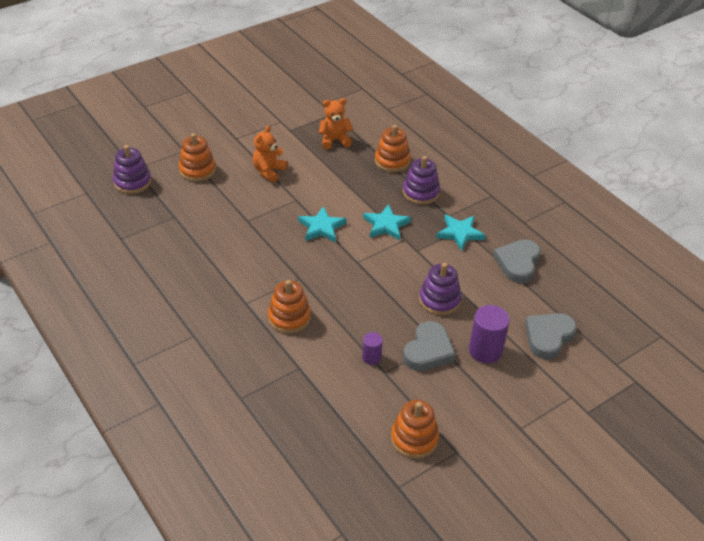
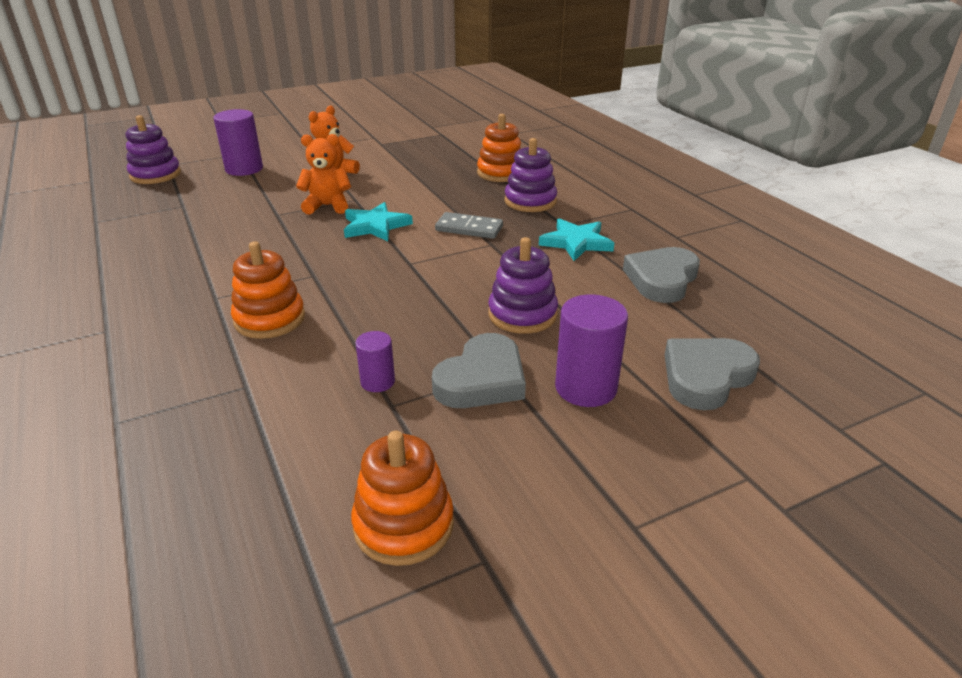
camera: 10 degrees right, 10 degrees down
orange stacking toy [179,133,216,182] -> purple cylinder [213,109,263,176]
orange teddy bear [319,98,353,149] -> orange teddy bear moved to [296,134,351,215]
turquoise star [363,204,411,240] -> grey domino [435,212,503,239]

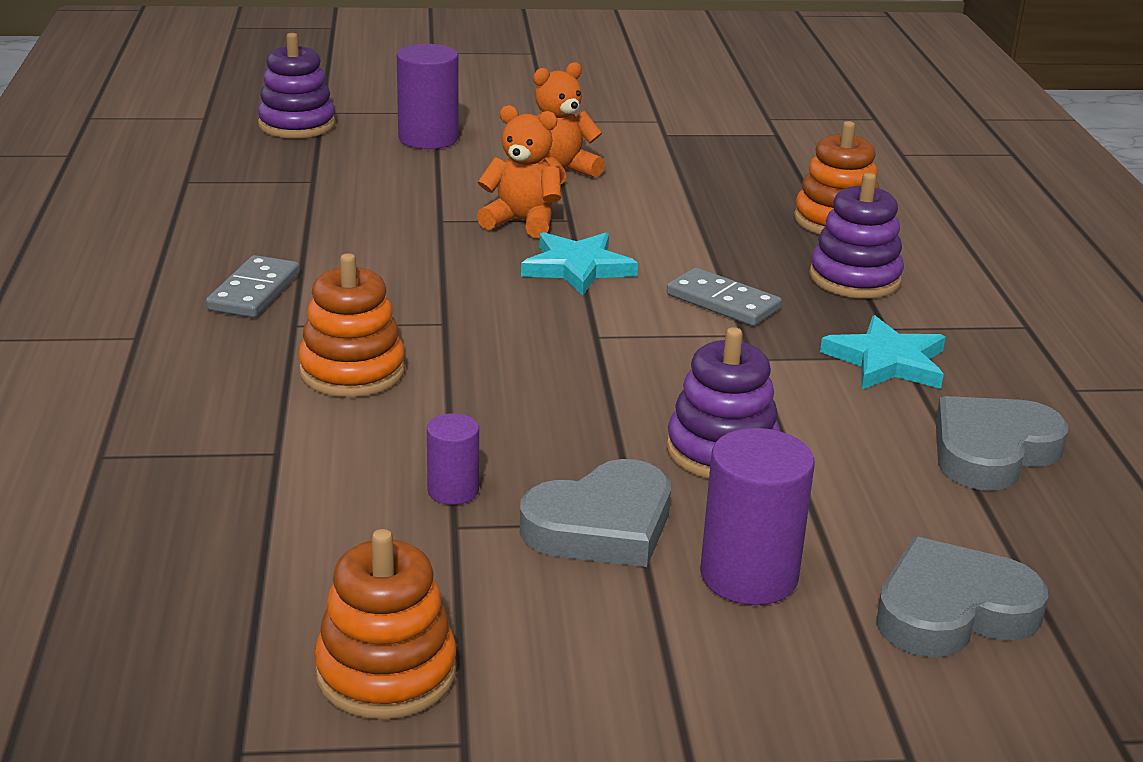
camera: 20 degrees right, 5 degrees down
none -> grey domino [206,255,300,318]

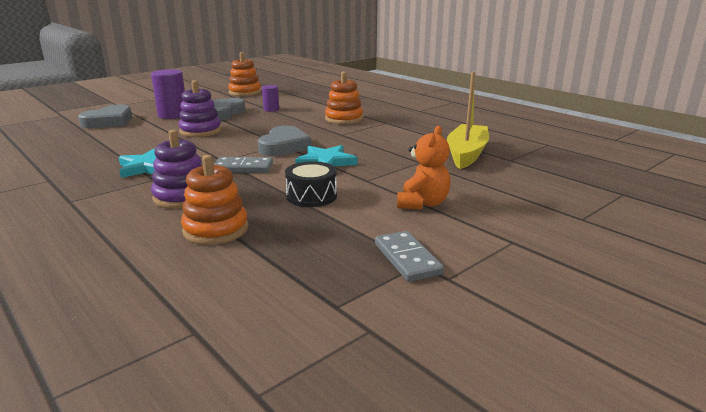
camera: 145 degrees right, 5 degrees down
grey domino [206,255,300,318] -> grey domino moved to [375,231,444,282]
purple stacking toy [257,33,336,138] -> none
purple cylinder [397,44,459,149] -> none
orange teddy bear [477,105,561,238] -> none
grey heart [936,396,1068,490] -> grey heart moved to [258,126,312,156]
none -> black drum [285,161,337,207]
none -> yellow boat [447,72,489,169]

